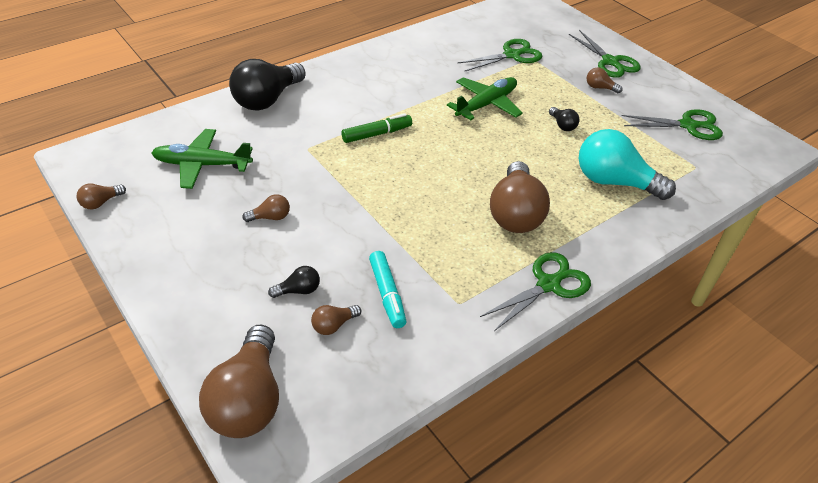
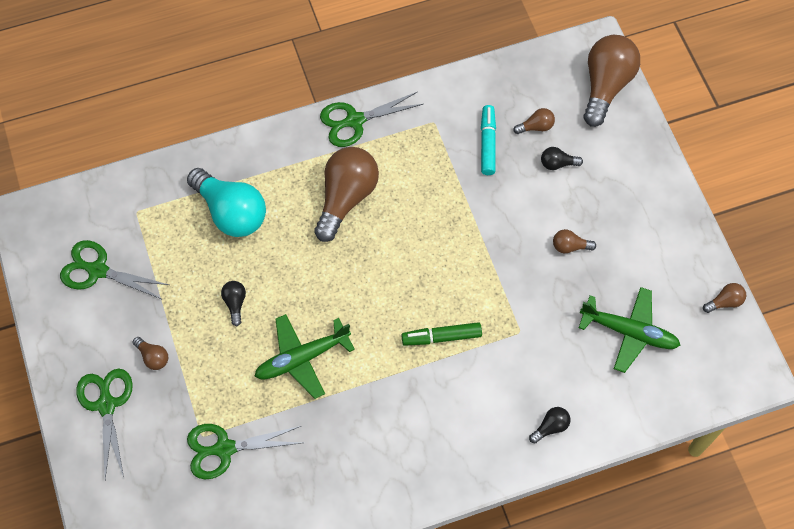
camera: 160 degrees left, 20 degrees up
black light bulb [229,59,306,111] -> black light bulb [529,407,571,443], size x0.44

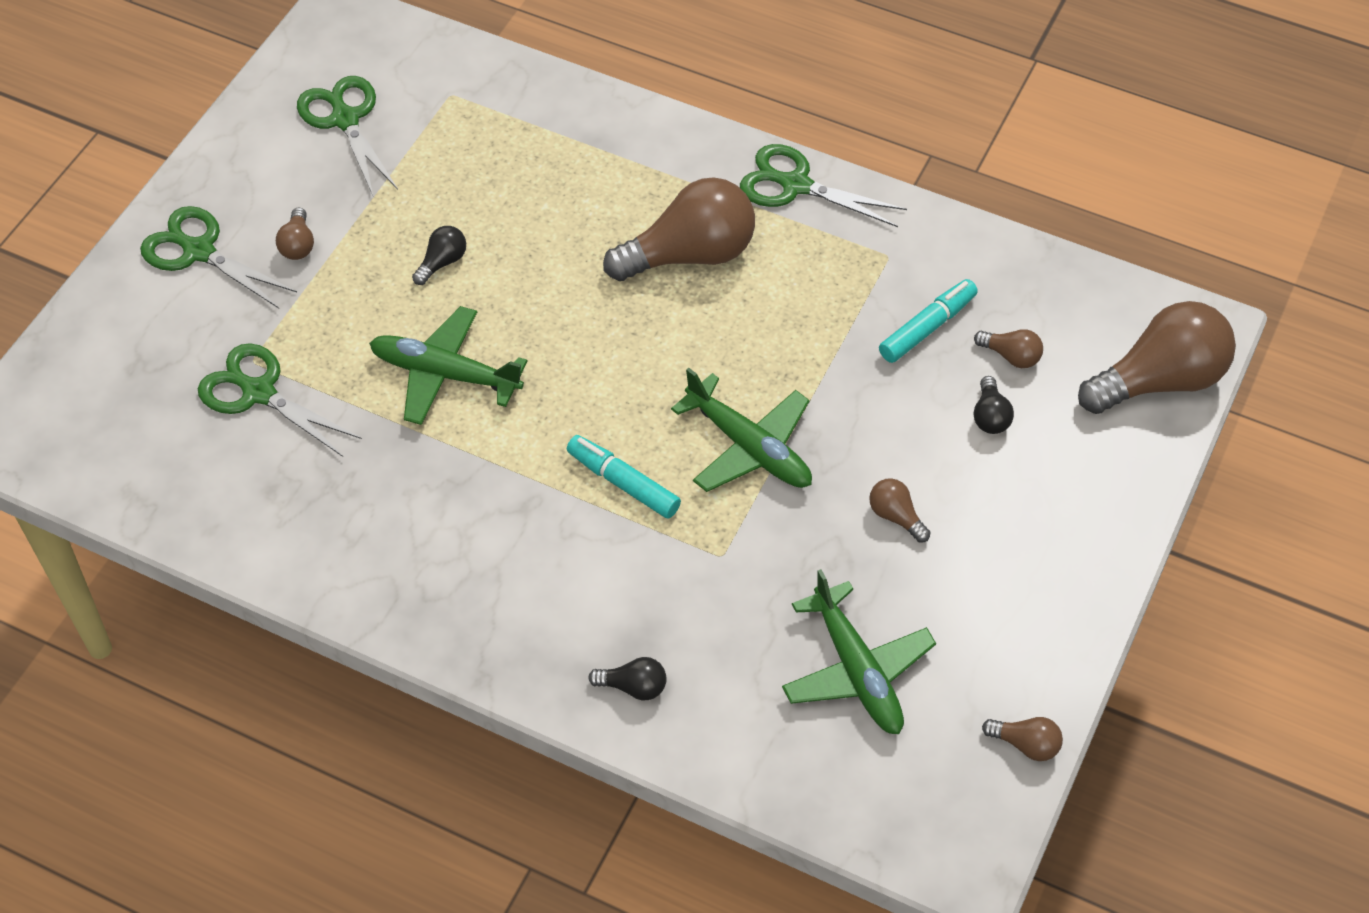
camera: 45 degrees right, 10 degrees down
green scissors [76,368,133,479] -> green scissors turned 90 degrees counterclockwise [140,206,297,308]
turquoise light bulb [187,168,266,237] -> none
green marker [401,322,482,346] -> turquoise marker [567,435,681,519]
black light bulb [541,147,583,170] -> black light bulb turned 135 degrees counterclockwise [974,376,1014,434]
none -> green plane [671,368,812,492]

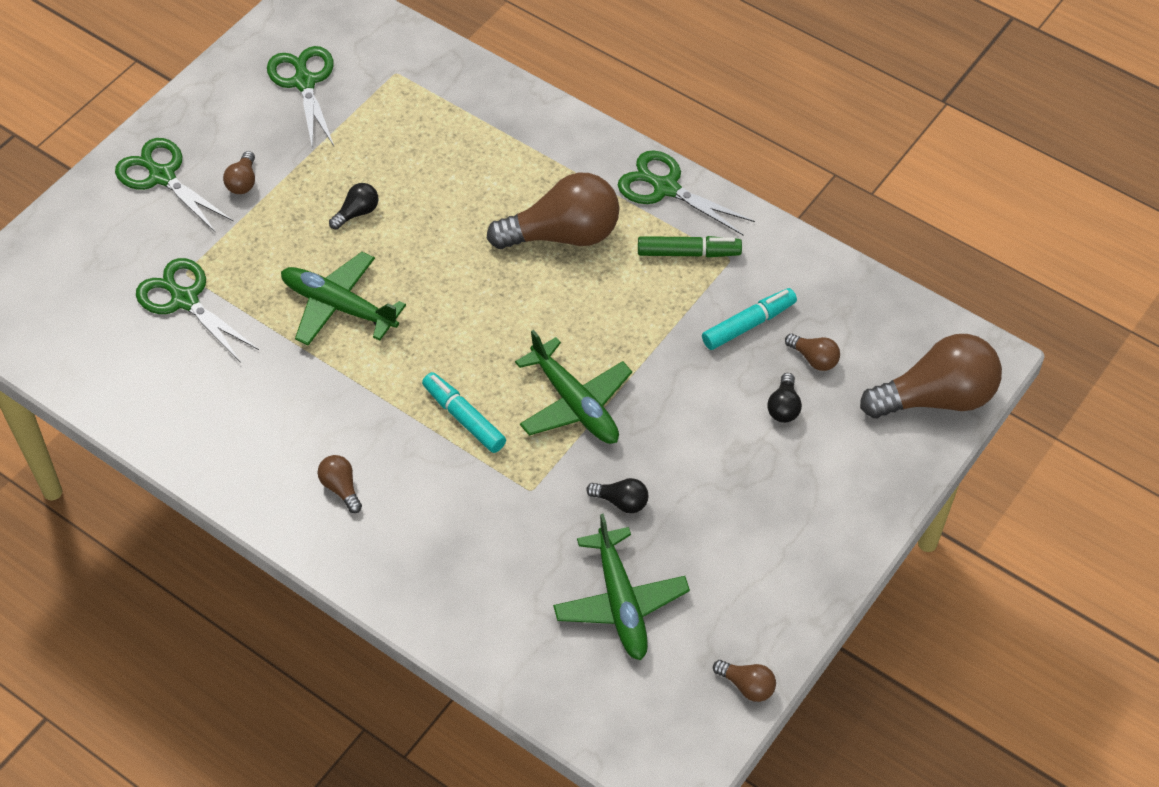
camera: 10 degrees right, 0 degrees up
black light bulb [588,657,667,700] -> black light bulb moved to [586,478,648,513]
brown light bulb [869,478,931,542] -> brown light bulb moved to [318,455,362,513]
none -> green marker [638,236,742,258]

